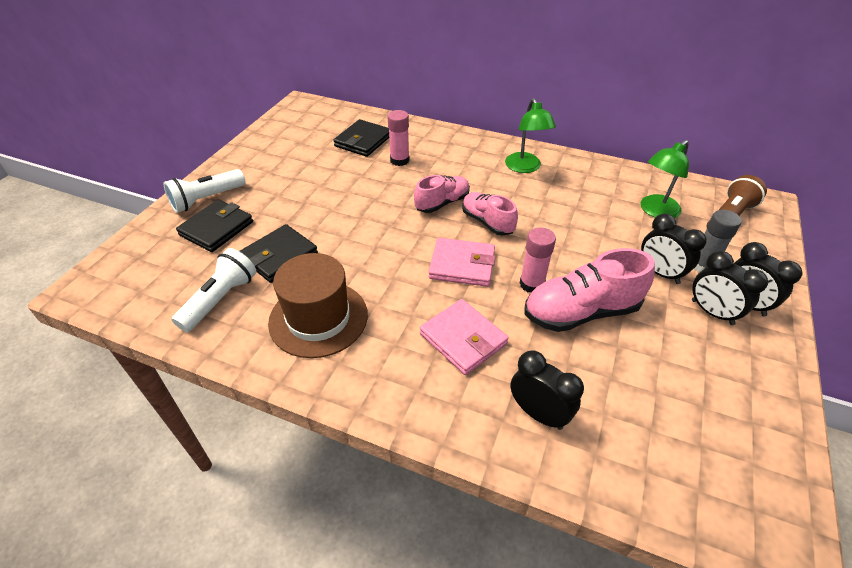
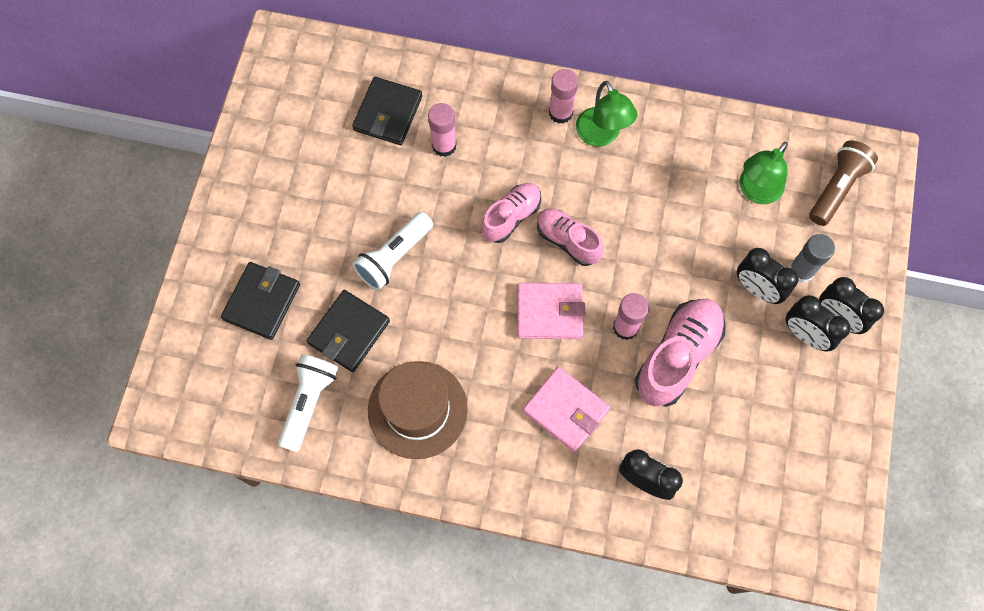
camera: 10 degrees left, 25 degrees up
white flashlight [163,169,245,213] -> white flashlight moved to [352,212,433,290]
pink shoe [524,248,655,332] -> pink shoe turned 150 degrees clockwise [635,299,726,407]
none -> pink glue stick [549,69,578,124]

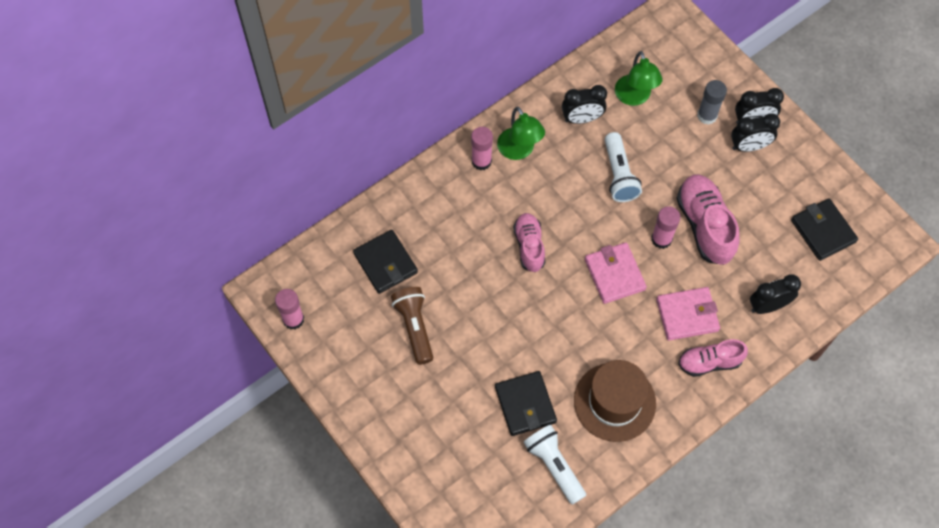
camera: 50 degrees left, 5 degrees down
black wallet [221,262,300,340] -> black wallet moved to [791,199,858,261]
white flashlight [352,212,433,290] -> white flashlight moved to [605,132,642,202]
pink glue stick [428,103,457,157] -> pink glue stick moved to [275,289,304,329]
pink wallet [517,283,585,339] -> pink wallet turned 60 degrees counterclockwise [585,242,647,304]
pink shoe [537,208,604,266] -> pink shoe moved to [678,339,748,377]
green lamp [576,81,637,147] -> green lamp turned 45 degrees clockwise [497,107,545,160]
black clock [737,248,799,304] -> black clock moved to [562,85,607,124]
brown flashlight [809,140,878,226] -> brown flashlight moved to [391,287,433,365]

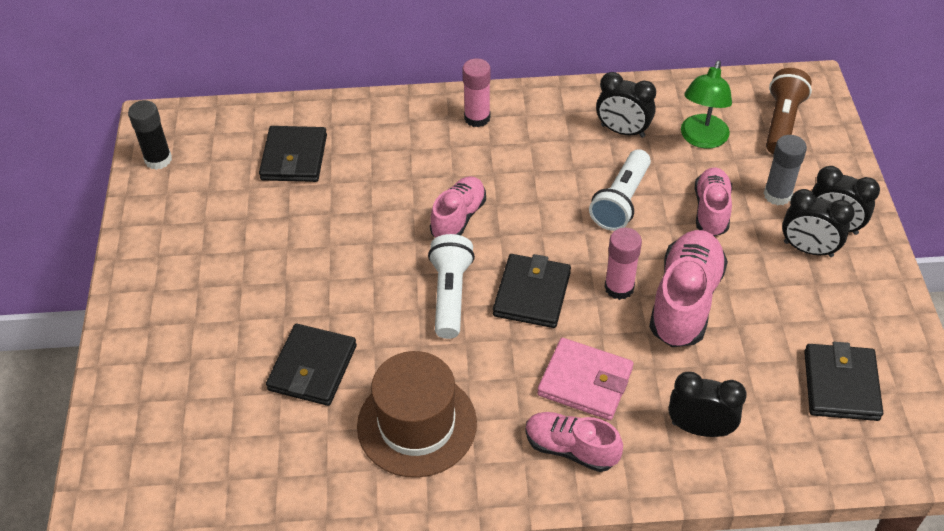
camera: 35 degrees right, 15 degrees down
pink glue stick [275,289,304,329] -> black glue stick [128,100,172,170]
brown flashlight [391,287,433,365] -> brown flashlight moved to [766,68,812,154]
green lamp [497,107,545,160] -> none
white flashlight [523,425,586,505] -> white flashlight moved to [428,234,475,339]
pink wallet [585,242,647,304] -> black wallet [493,254,571,328]
none -> pink shoe [695,167,732,236]

